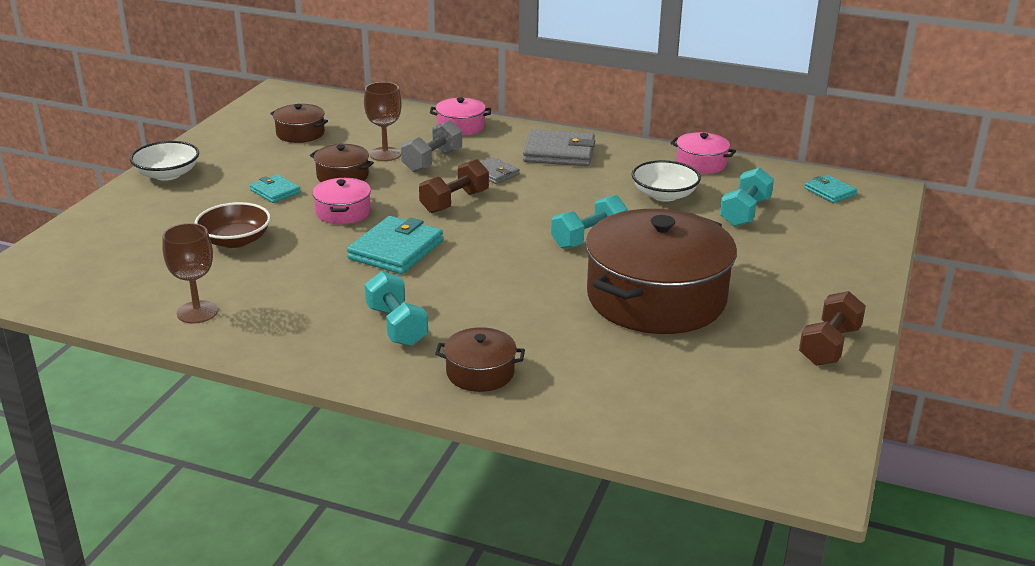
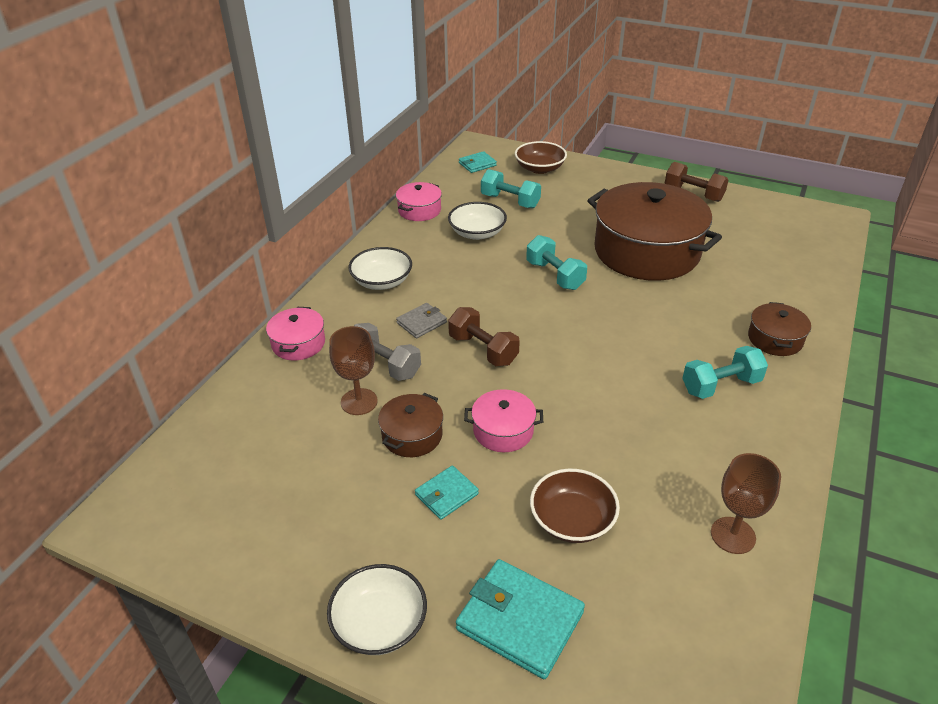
camera: 85 degrees left, 10 degrees up
brown pot [270,104,328,143] -> none
turquoise wallet [347,216,443,274] -> turquoise wallet moved to [456,559,585,679]
grey wallet [523,129,595,166] -> white bowl [349,247,412,290]
none -> brown bowl [515,141,567,174]

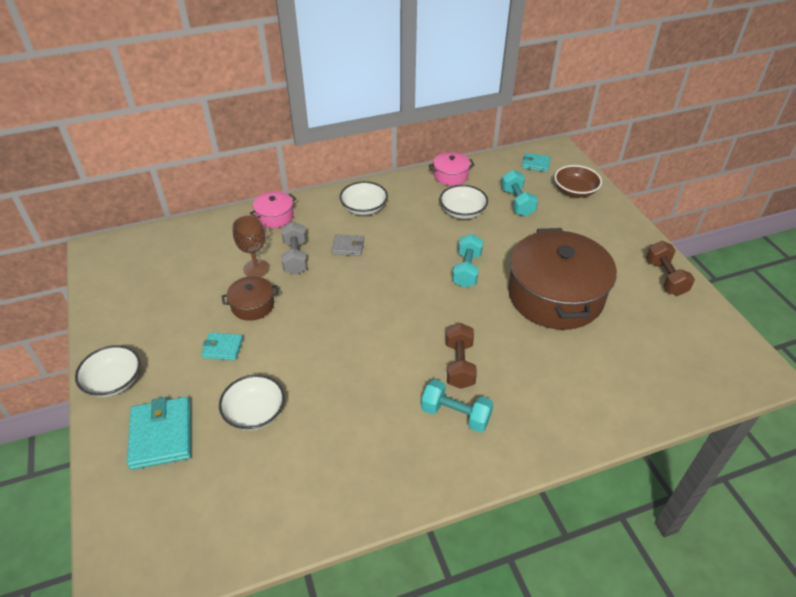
camera: 45 degrees right, 5 degrees up
brown dumbbell [448,307,520,366] -> brown dumbbell moved to [446,323,477,389]
pink pot [464,389,543,452] -> none
brown bowl [530,469,620,543] -> white bowl [219,375,285,430]
brown goblet [711,453,781,554] -> none
brown pot [748,302,811,356] -> none

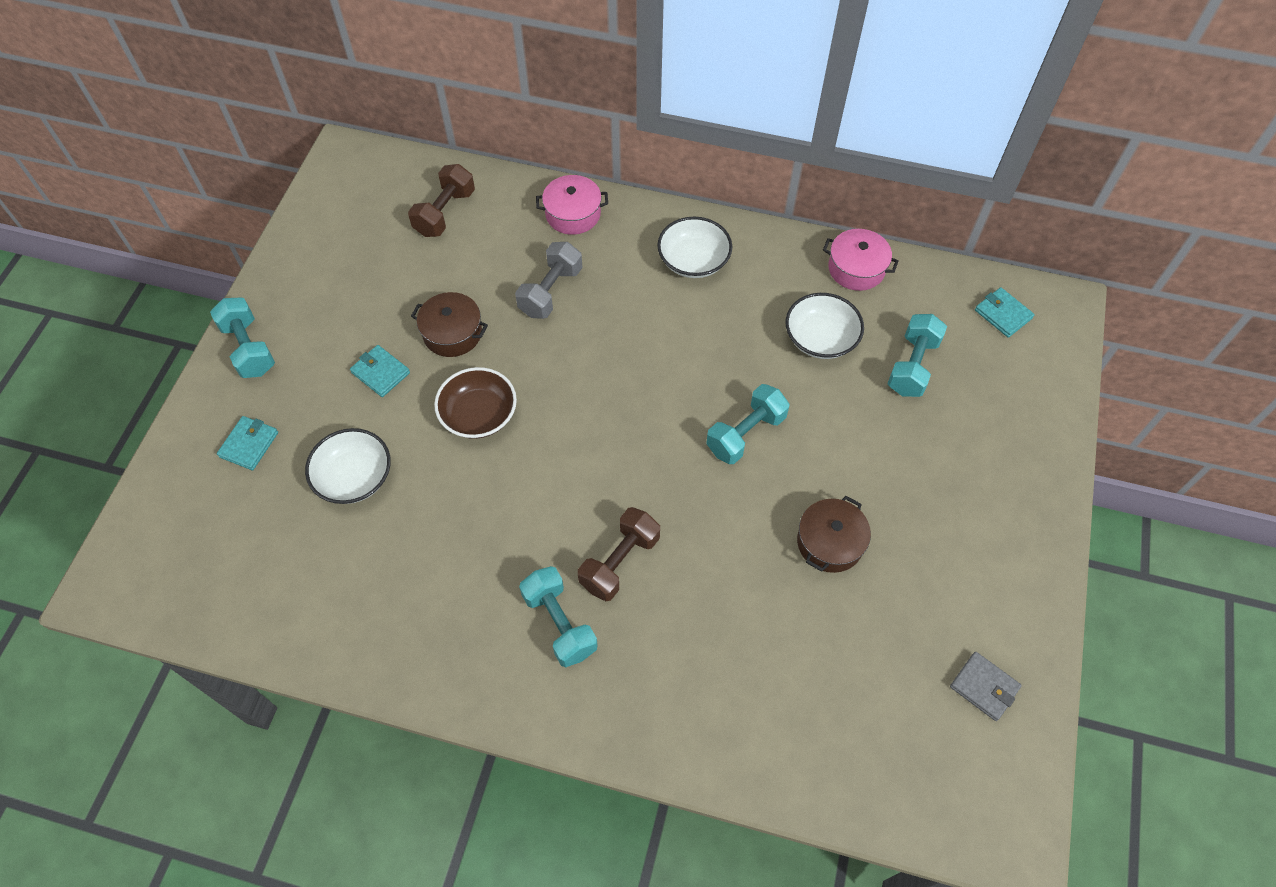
camera: 35 degrees right, 15 degrees up
white bowl [75,345,141,397] -> turquoise dumbbell [210,298,275,378]
turquoise wallet [127,397,191,470] -> turquoise wallet [217,416,278,470], size x0.56
brown goblet [232,215,269,277] -> none
grey wallet [331,234,364,256] -> grey wallet moved to [950,652,1022,721]
brown pot [508,228,617,330] -> brown pot [797,496,871,573], size x0.44
brown bowl [554,165,602,197] -> brown bowl moved to [434,367,517,439]
brown dumbbell [646,241,695,296] -> brown dumbbell moved to [408,164,475,237]

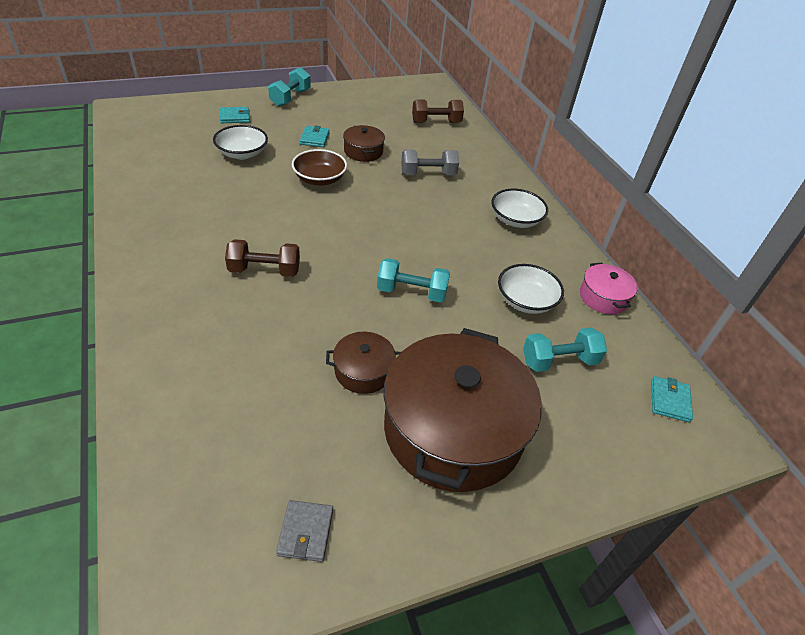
camera: 50 degrees right, 15 degrees down
turquoise dumbbell [519,566,598,667] -> none
pink pot [536,175,608,235] -> none
none -> brown pot [384,328,542,492]

